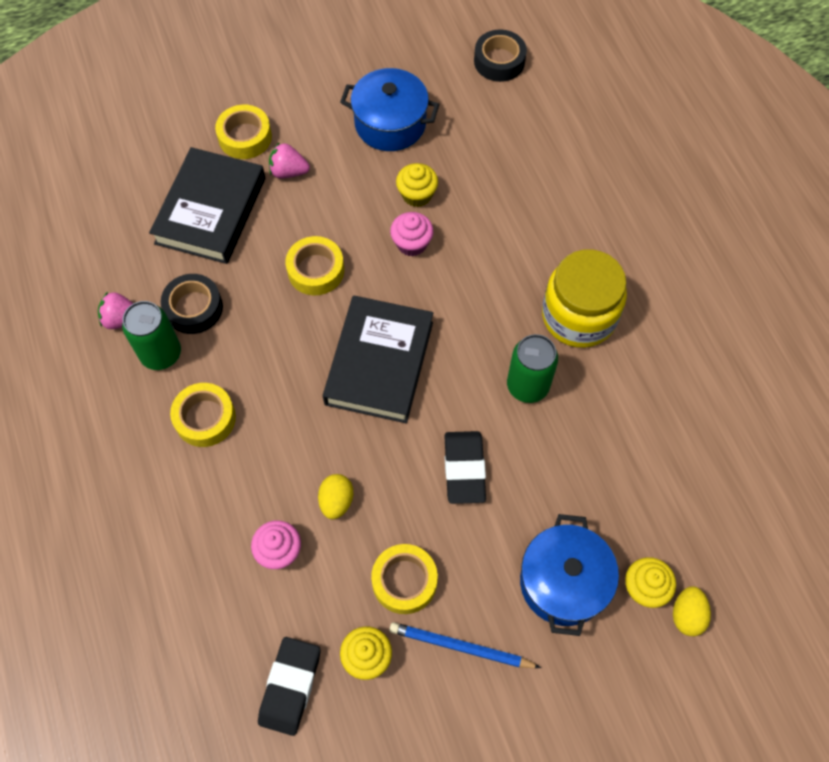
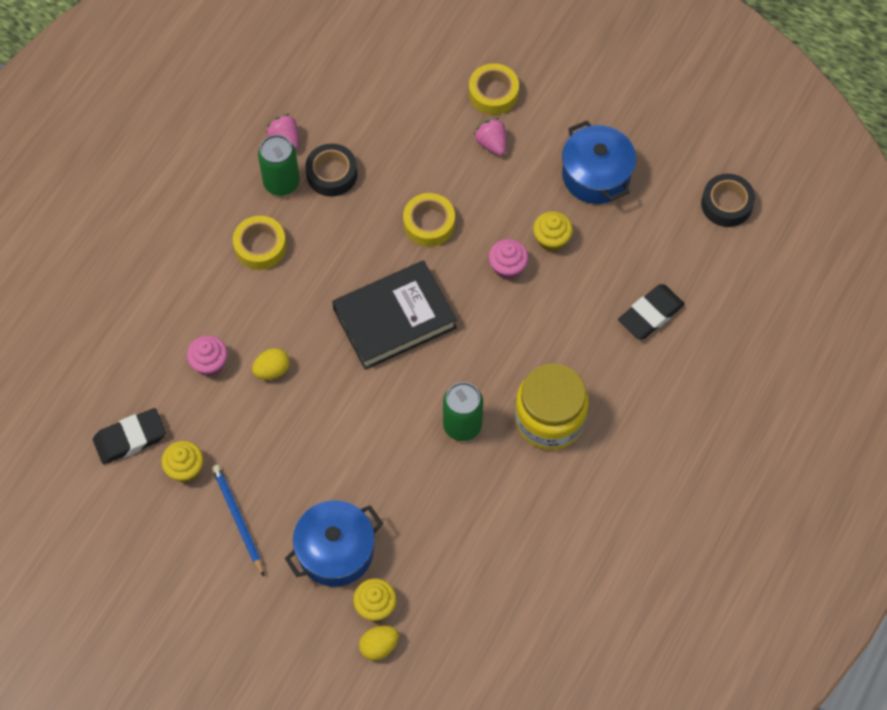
camera: 50 degrees right, 0 degrees up
black book [149,147,265,264] -> none
yellow tape [371,544,438,614] -> none
black eraser [444,431,486,504] -> black eraser moved to [618,284,685,340]

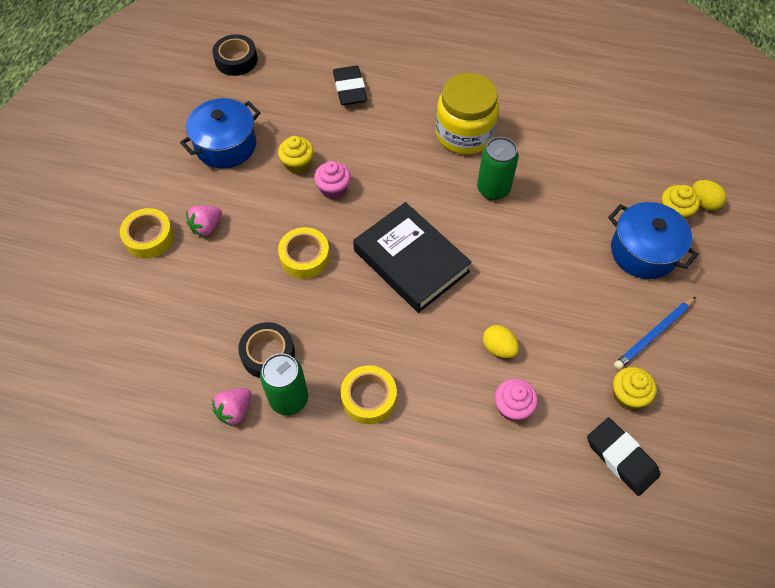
camera: 105 degrees left, 5 degrees down
black eraser [618,284,685,340] -> black eraser turned 45 degrees clockwise [333,66,367,105]

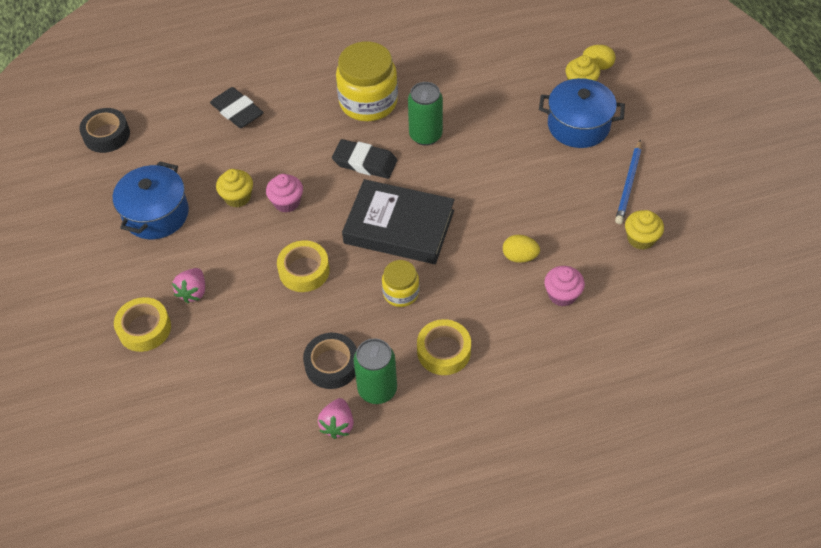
camera: 30 degrees left, 5 degrees down
black eraser [587,417,660,496] -> black eraser moved to [332,139,397,179]
none -> yellow jar [382,260,419,307]

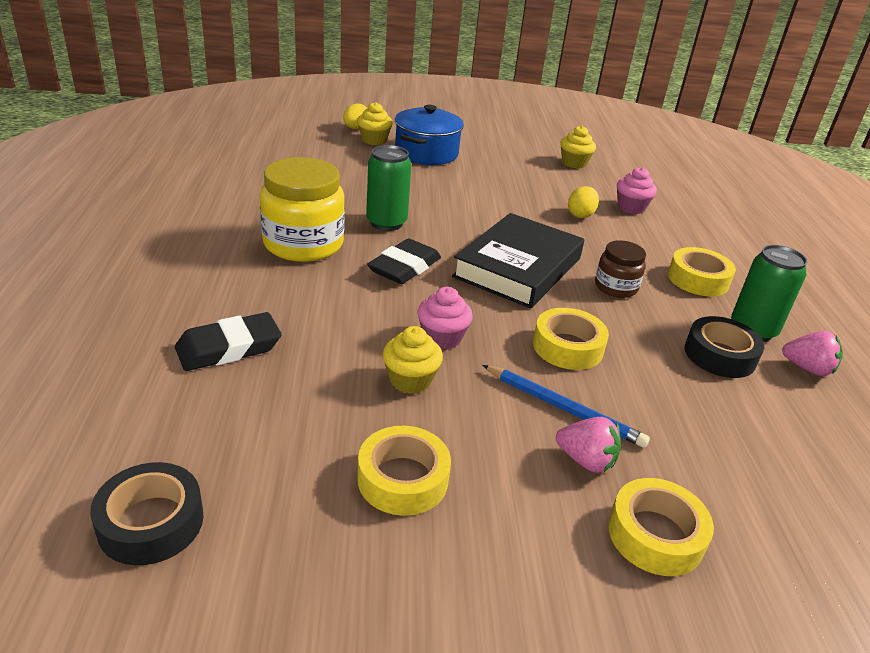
camera: 80 degrees left, 20 degrees down
blue pot [113,161,189,239] -> yellow tape [357,426,451,516]
yellow jar [382,260,419,307] -> brown jar [595,240,646,298]
blue pencil [615,139,641,224] -> blue pencil moved to [482,365,650,448]

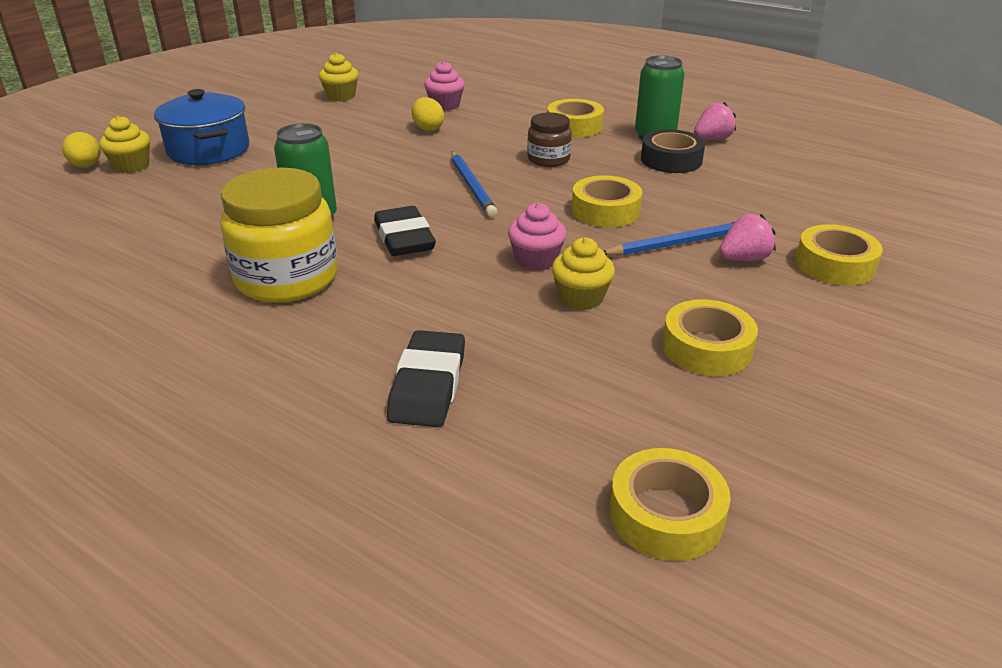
camera: 50 degrees left, 0 degrees up
black tape [90,462,203,565] -> yellow tape [610,448,731,561]
black book [452,213,584,309] -> blue pencil [451,152,498,217]

